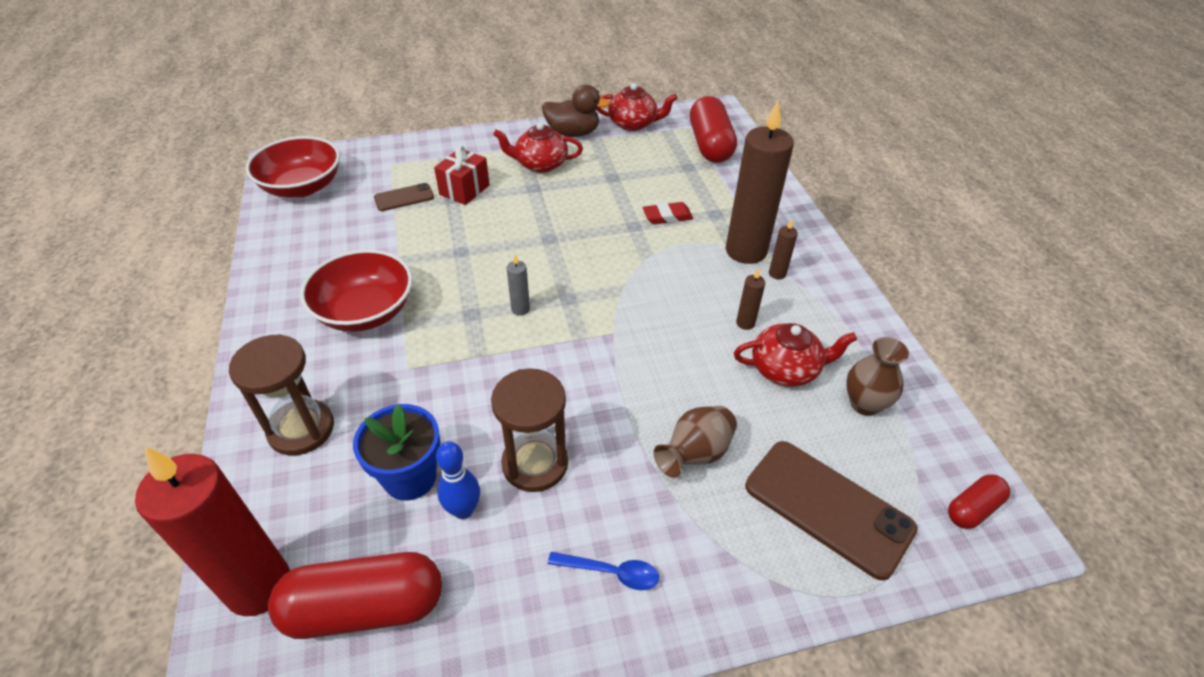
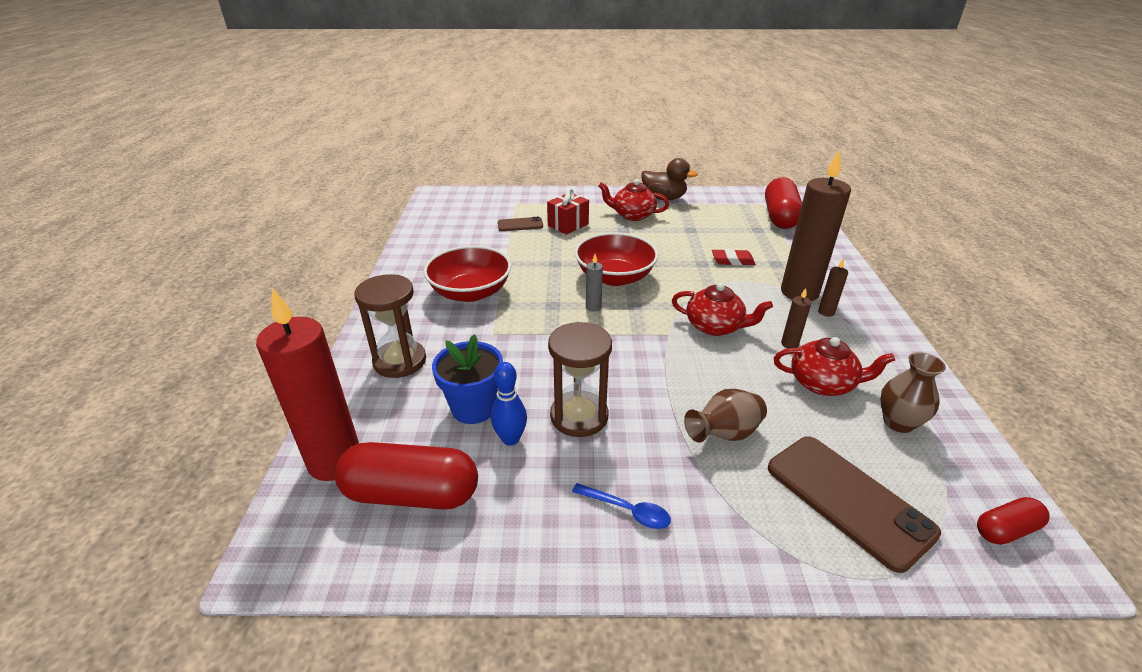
camera: 15 degrees right, 10 degrees down
red bowl [246,136,340,197] -> red bowl moved to [575,232,658,286]
red teapot [597,83,678,131] -> red teapot moved to [672,283,773,336]

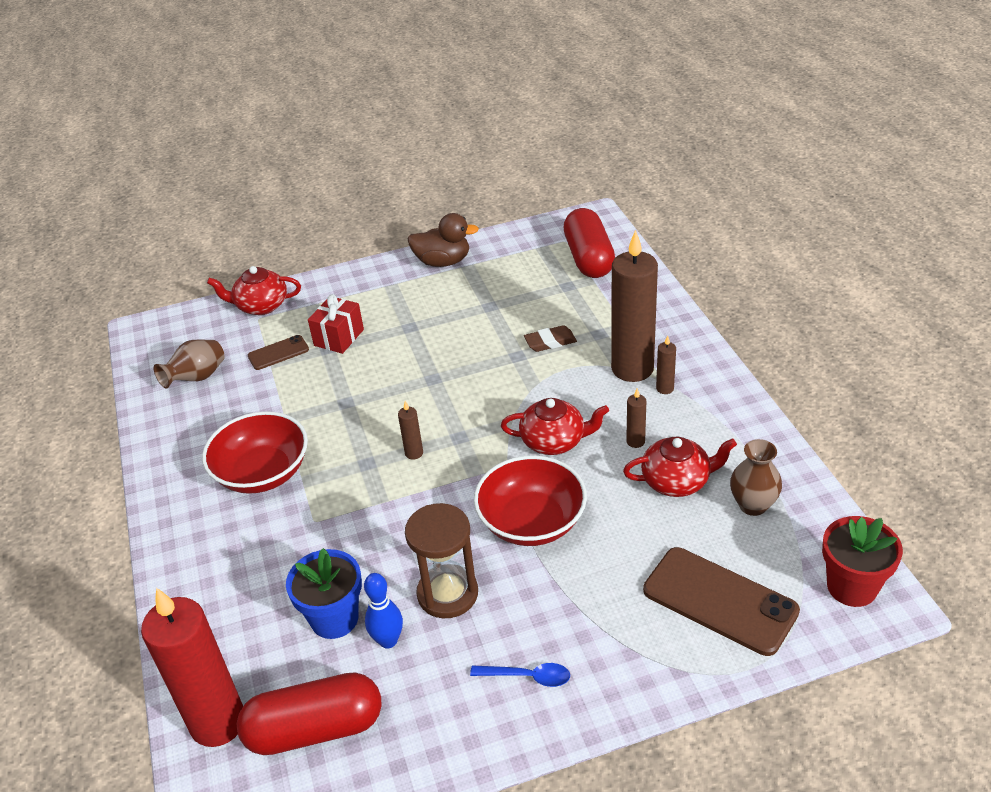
camera: 15 degrees left, 5 degrees up
brown hourglass [354,274,426,378] -> none
red bowl [575,232,658,286] -> red bowl moved to [474,455,587,546]
grey candle [586,254,603,312] -> brown candle [398,401,423,460]
red teapot [599,179,669,221] -> red teapot moved to [207,266,301,315]
brown vase [684,389,767,443] -> brown vase moved to [154,340,225,388]
red eraser [712,249,756,265] -> brown eraser [524,325,577,352]
red capsule [977,497,1050,545] -> red flower pot [822,516,903,607]

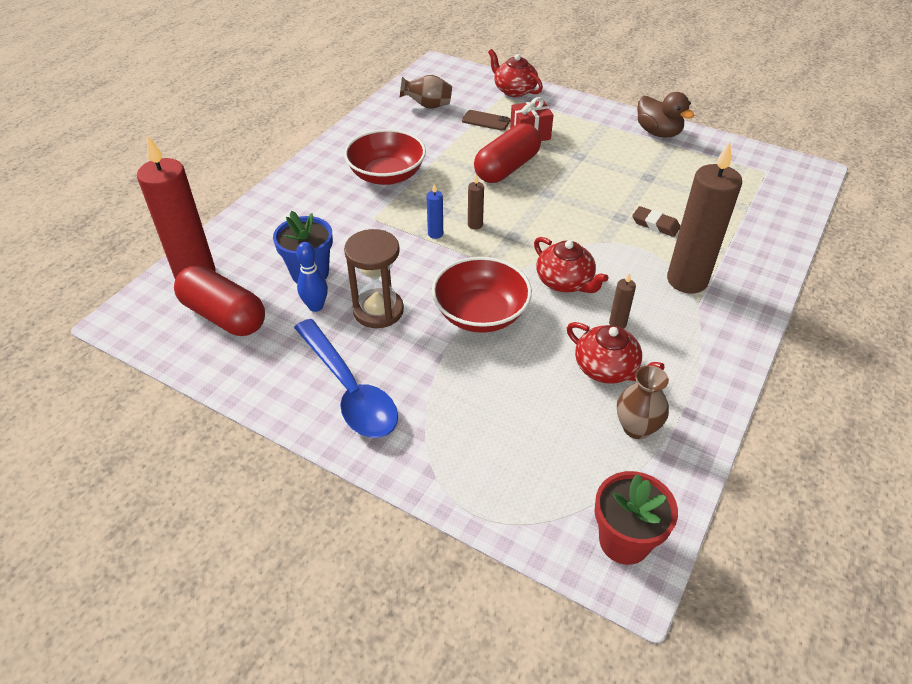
camera: 45 degrees right, 5 degrees up
blue spoon [470,663,570,687] -> blue spoon [294,319,398,438], size x2.17
red capsule [564,208,615,278] -> red capsule moved to [474,123,541,183]
brown phone [643,547,800,656] -> none
brown candle [656,335,676,394] -> none
none -> blue candle [426,184,443,239]

